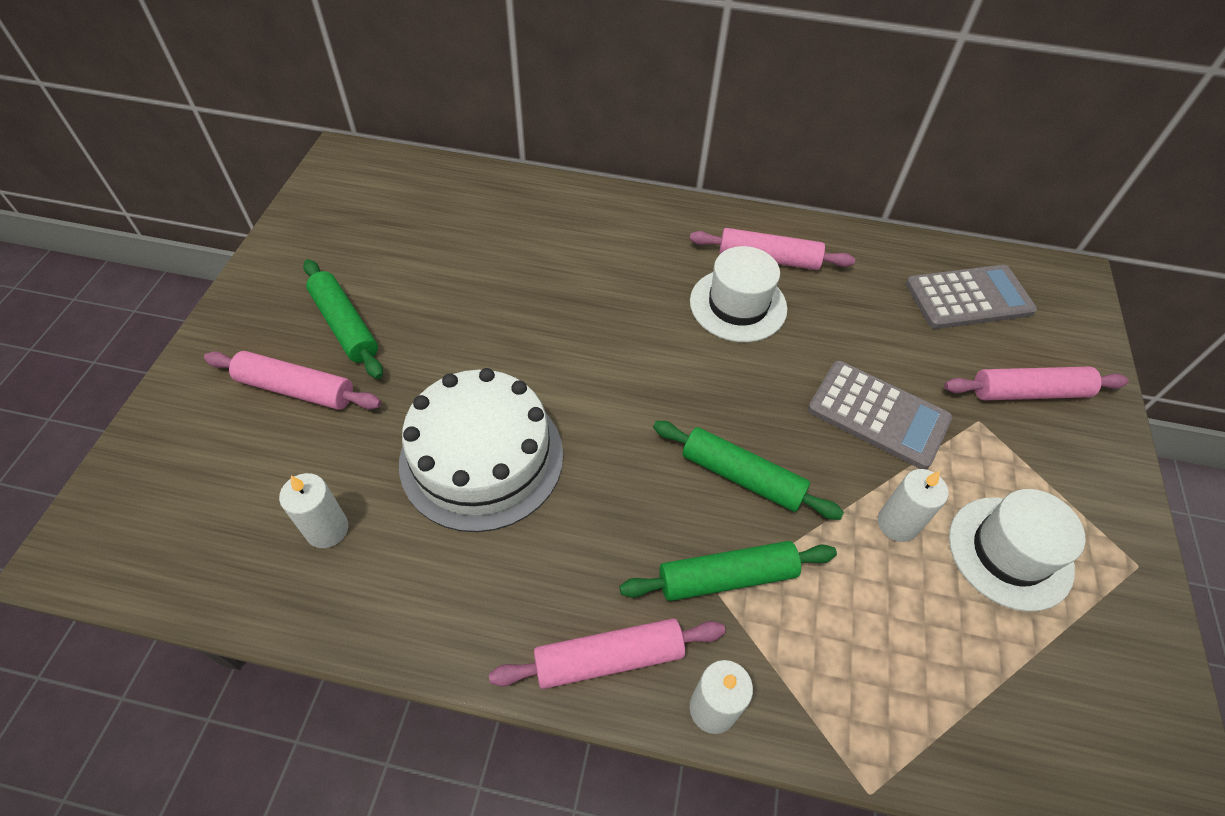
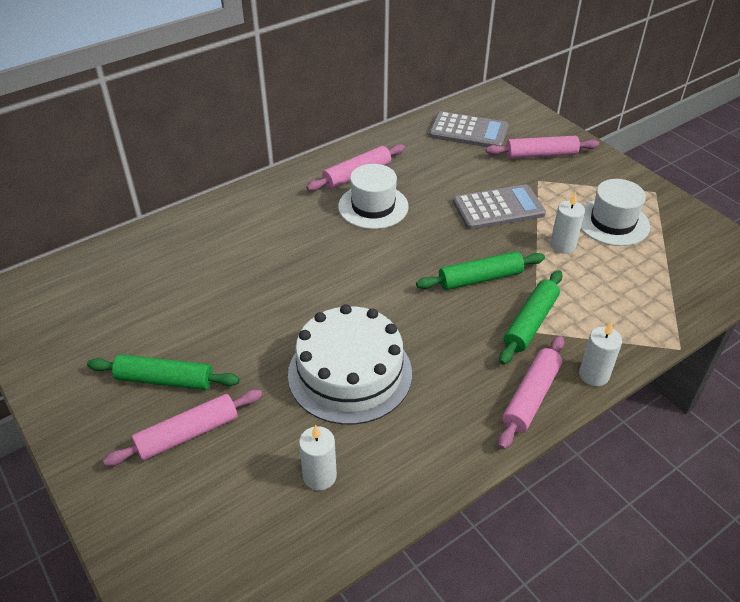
camera: 45 degrees left, 10 degrees down
grey calculator [906,265,1037,329] -> grey calculator turned 75 degrees clockwise [429,111,509,147]
pink rolling pin [944,367,1129,400] -> pink rolling pin turned 45 degrees clockwise [486,136,599,159]

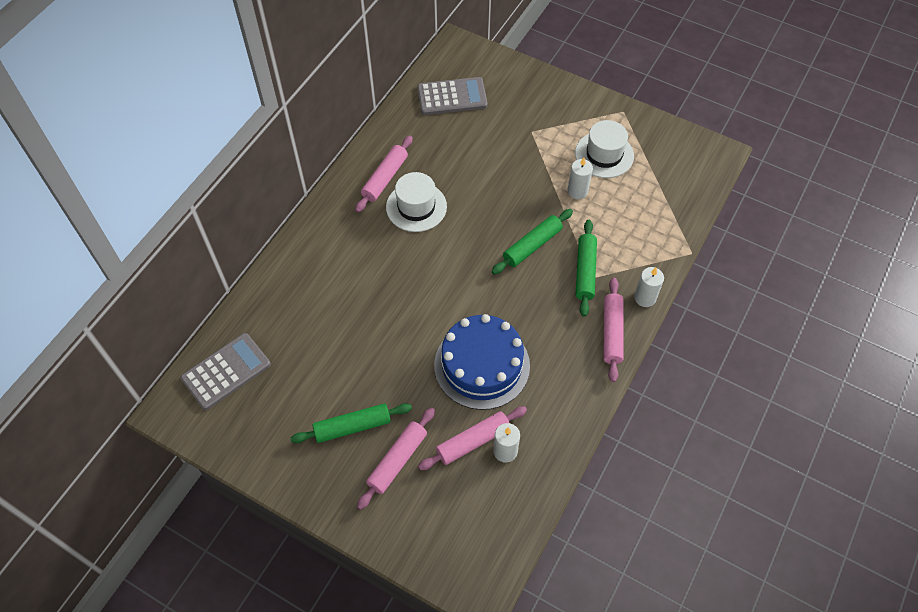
camera: 25 degrees left, 15 degrees up
white cake [288,304,412,425] -> blue cake [434,314,530,410]
grey calculator [453,184,546,230] -> grey calculator moved to [180,333,271,410]
pink rolling pin [486,136,599,159] -> pink rolling pin moved to [418,406,527,470]

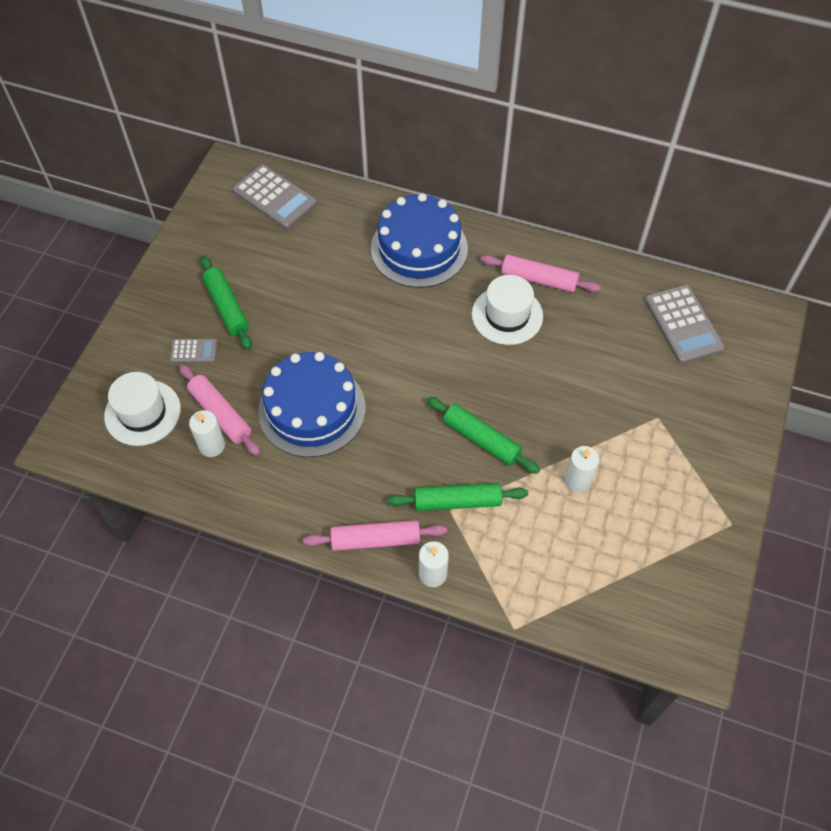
camera: 80 degrees right, 0 degrees up
pink rolling pin [357,407,435,510] -> grey calculator [170,339,217,363]
white hat [575,120,634,178] -> white hat moved to [104,372,181,446]
none -> blue cake [371,193,468,288]

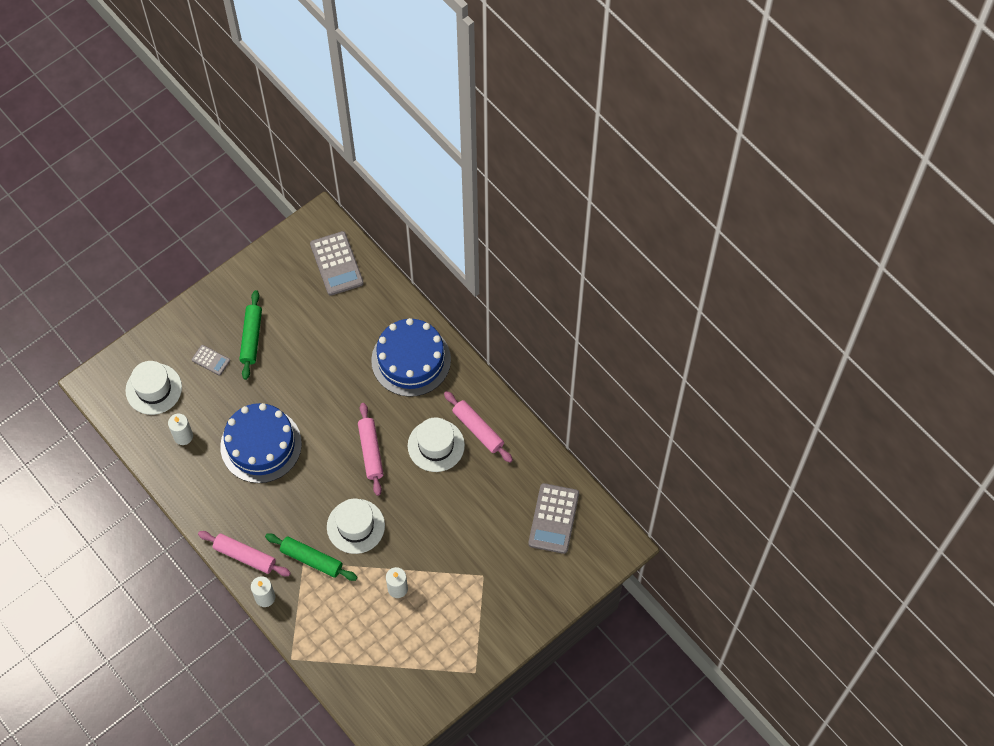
camera: 30 degrees right, 5 degrees up
pink rolling pin [179,364,261,456] -> pink rolling pin moved to [358,403,383,496]
green rolling pin [427,397,540,474] -> white hat [327,498,385,554]

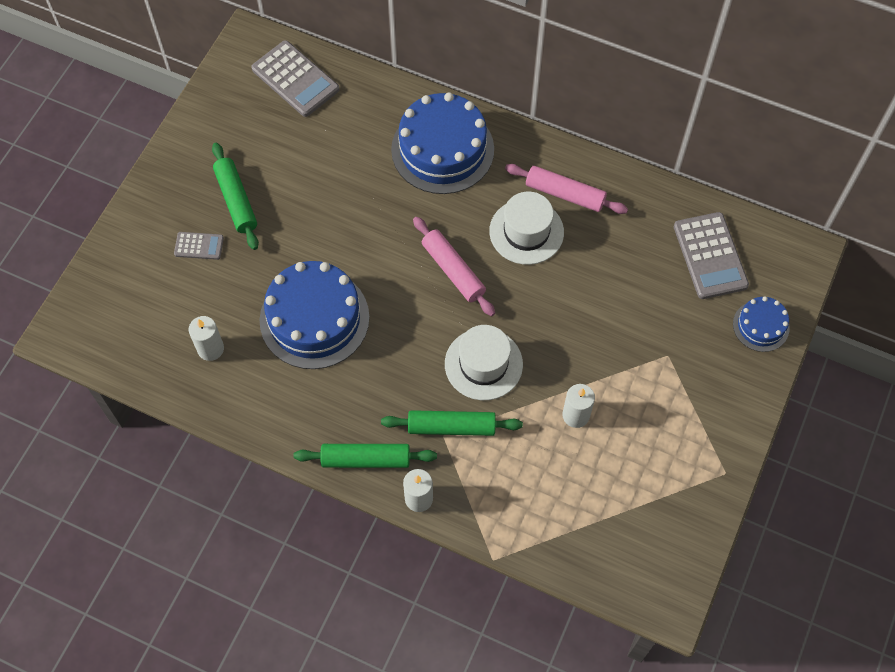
camera: 25 degrees left, 0 degrees up
white hat [125,361,182,415] -> none
pink rolling pin [198,531,291,576] -> green rolling pin [294,444,437,468]
none -> blue cake [733,296,790,352]

